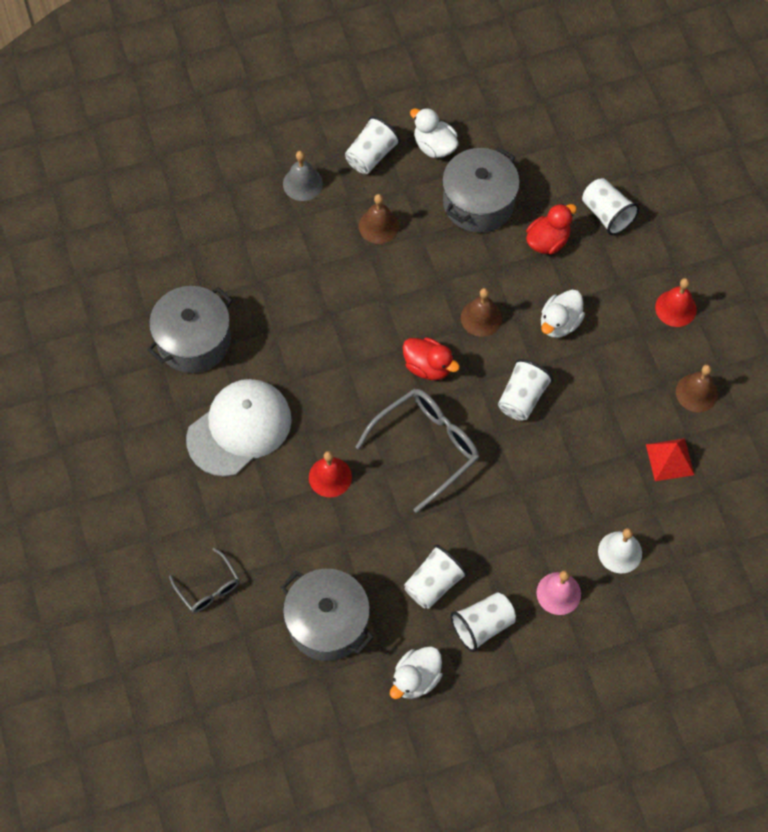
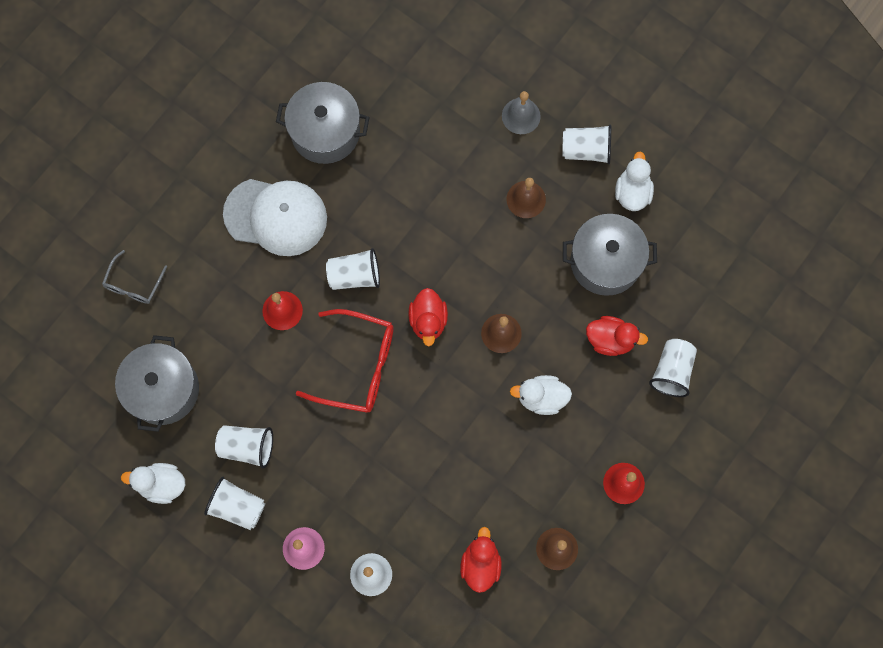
camera: 55 degrees right, 10 degrees up
grey glasses [356,389,479,513] -> red glasses [295,309,394,413]
white cup [498,359,553,421] -> white cup moved to [326,248,380,290]
red pyramid [646,438,694,481] -> red duck [460,527,502,593]

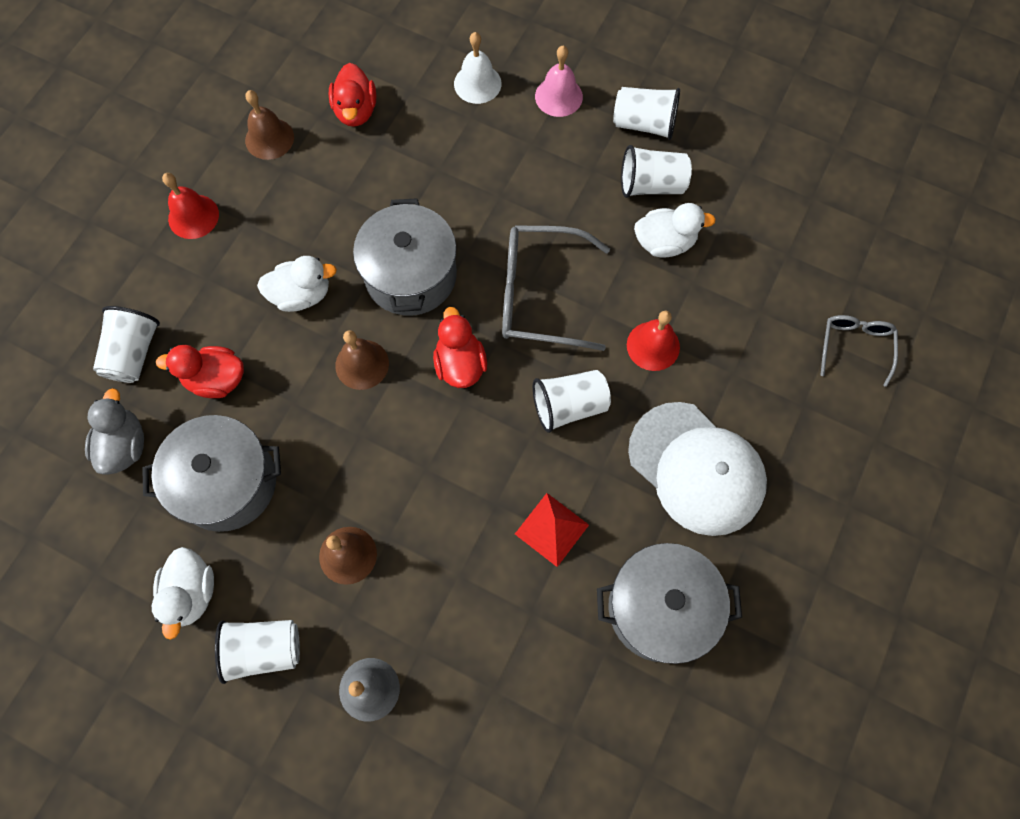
camera: 170 degrees right, 5 degrees down
grey pot [115,335,199,432] -> grey pot moved to [353,198,457,316]
white duck [121,463,185,504] -> white duck moved to [634,203,716,258]
white cap [223,179,327,256] -> white cap turned 135 degrees counterclockwise [628,402,767,536]
red glasses [295,309,394,413] -> grey glasses [502,225,610,351]
none -> grey duck [85,388,144,475]
none -> red pyramid [515,493,589,567]

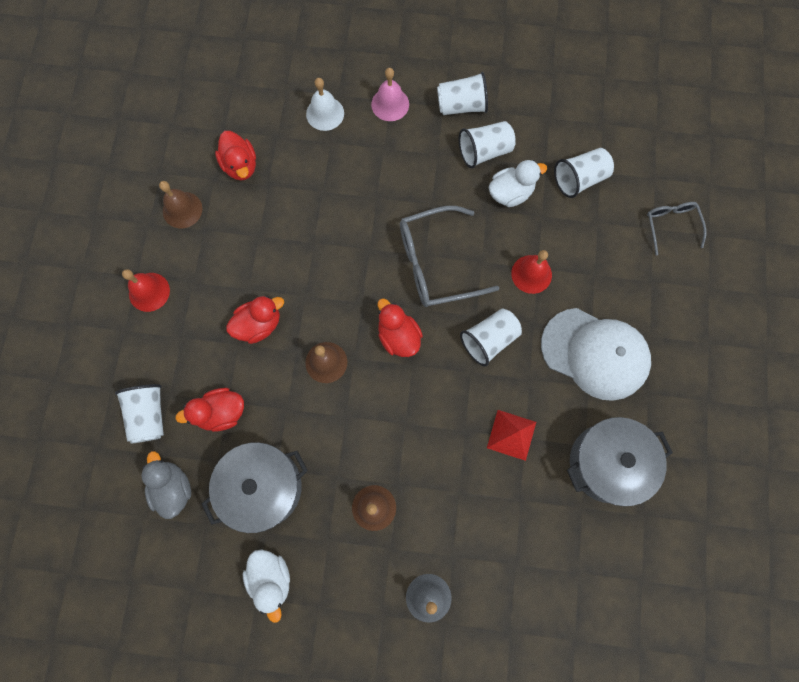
camera: 20 degrees left, 5 degrees up
white cup [215,620,300,684] -> white cup moved to [554,148,614,198]
white duck [257,256,337,312] -> red duck [226,296,284,344]
grey pot [353,198,457,316] -> none

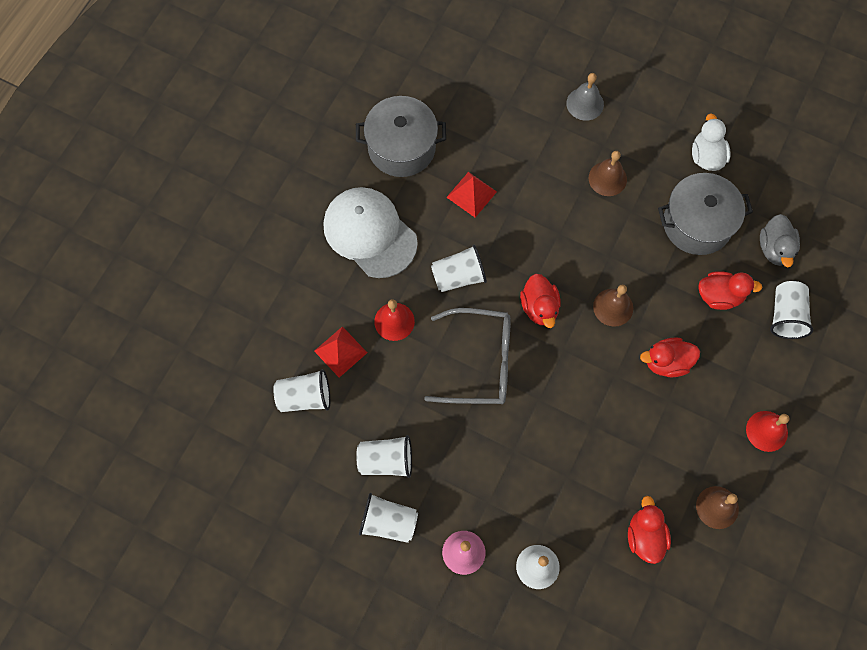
camera: 160 degrees left, 5 degrees down
white duck [488,160,547,207] -> none
grey glasses [647,202,706,256] -> none
none -> red pyramid [314,326,367,378]

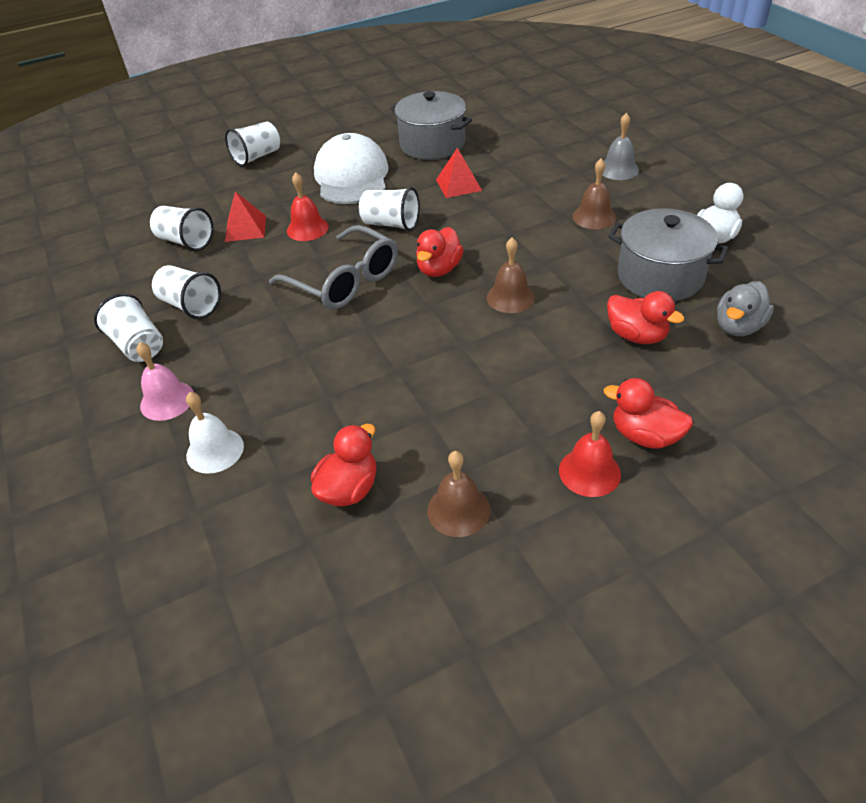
camera: 40 degrees right, 25 degrees down
red duck [640,337,700,377] -> red duck moved to [604,378,693,449]
white cup [770,281,813,339] -> white cup moved to [225,122,280,167]

